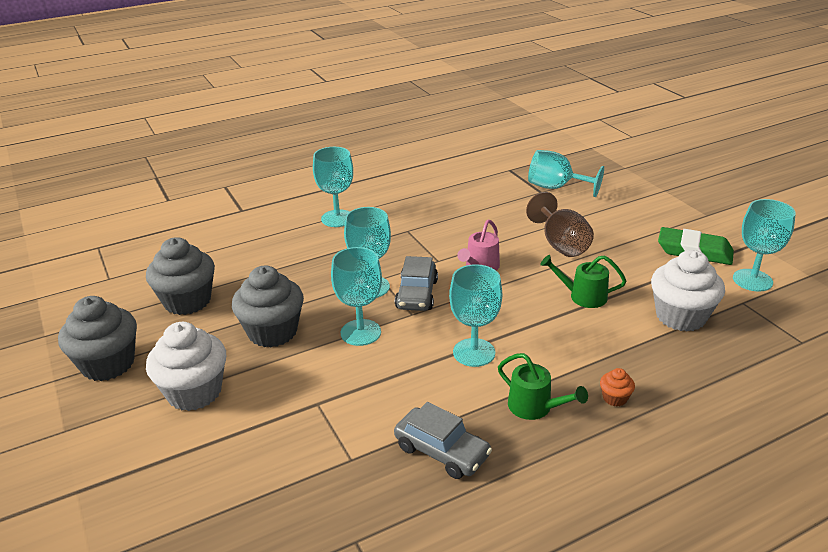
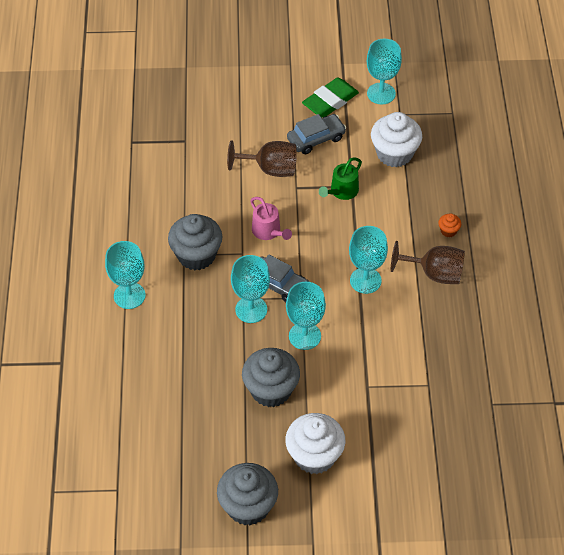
camera: 65 degrees left, 20 degrees up
grey cupcake [146,237,215,315] -> grey cupcake moved to [168,214,223,270]
grey car [394,402,492,479] -> grey car moved to [287,114,346,154]
green watering can [498,353,588,420] -> brown goblet [391,241,465,284]
turquoise goblet [528,150,604,197] -> none

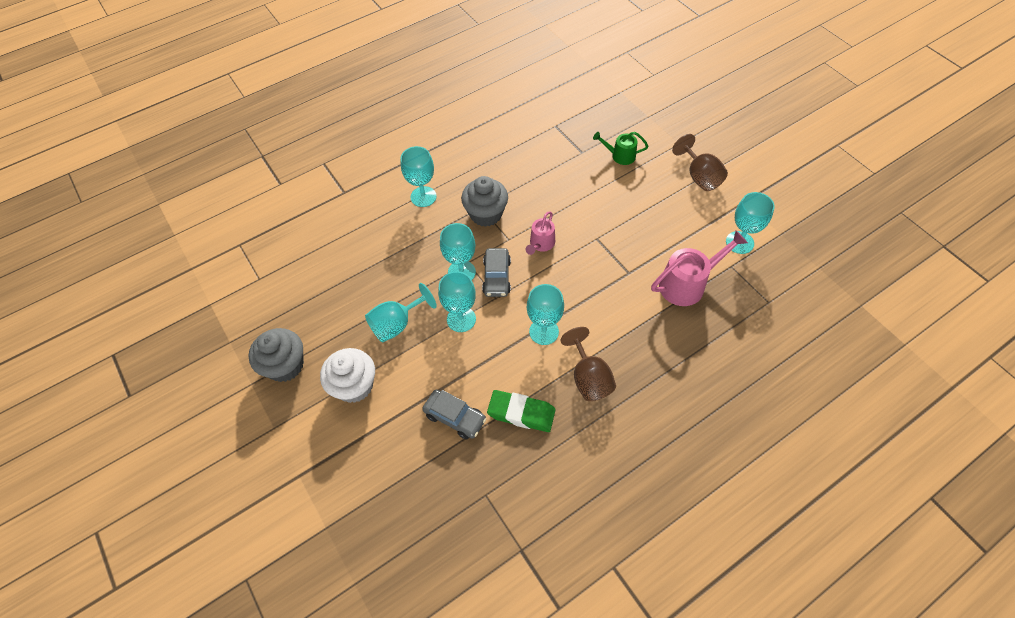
camera: 60 degrees right, 5 degrees up
brown goblet [227,141,297,177] -> brown goblet moved to [672,134,728,191]
grey cupcake [242,348,300,407] -> turquoise goblet [365,283,437,342]
grey car [287,114,346,154] -> grey car moved to [422,389,487,439]
green eraser [302,77,359,118] -> green eraser moved to [487,390,555,432]
green watering can [319,157,362,200] -> green watering can moved to [593,132,648,165]
white cupcake [371,112,422,168] -> pink watering can [651,230,748,306]
orange cupcake [438,213,461,237] -> none

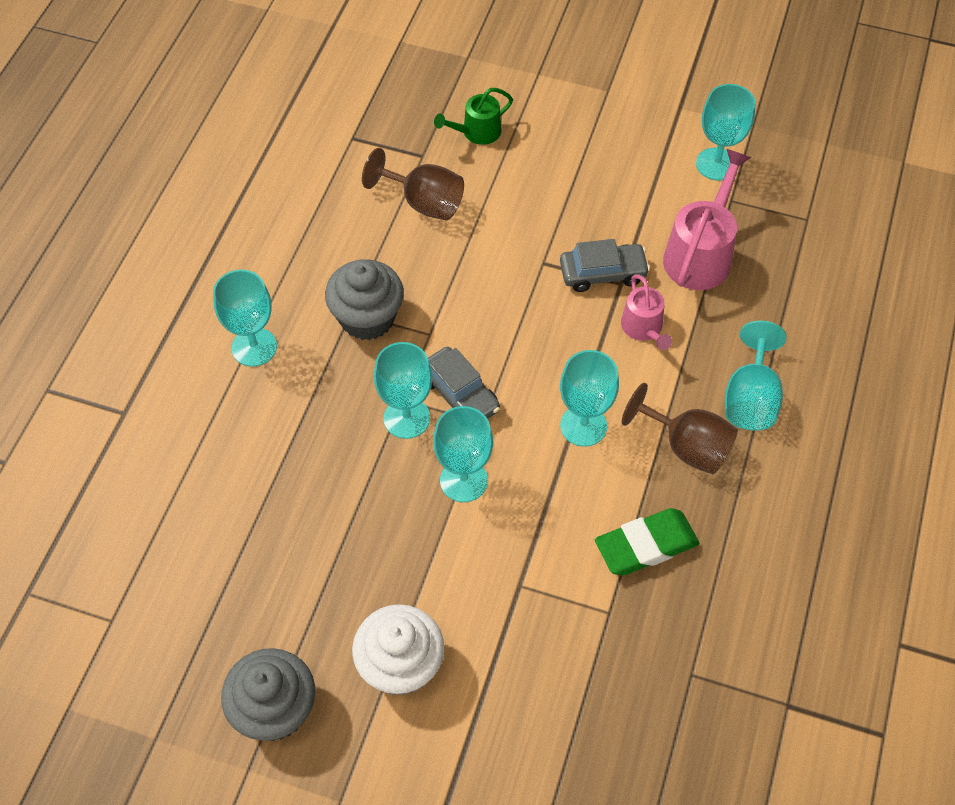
camera: 40 degrees left, 0 degrees up
turquoise goblet [365,283,437,342] -> turquoise goblet moved to [725,321,787,431]
grey car [422,389,487,439] -> grey car moved to [560,239,650,292]
pink watering can [526,211,555,255] -> pink watering can moved to [621,274,672,350]
brown goblet [672,134,728,191] -> brown goblet moved to [362,148,464,221]

